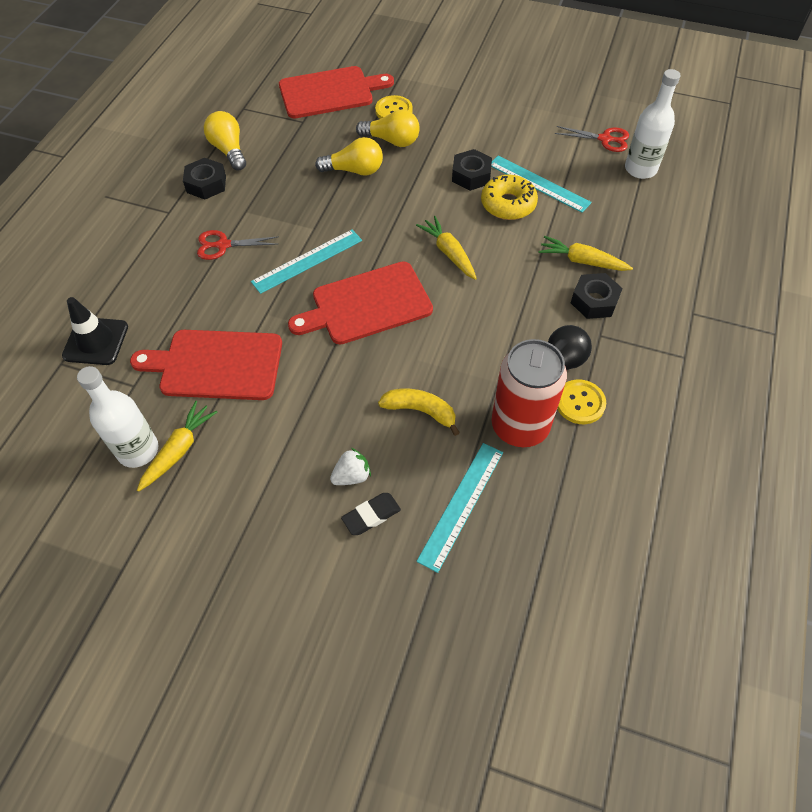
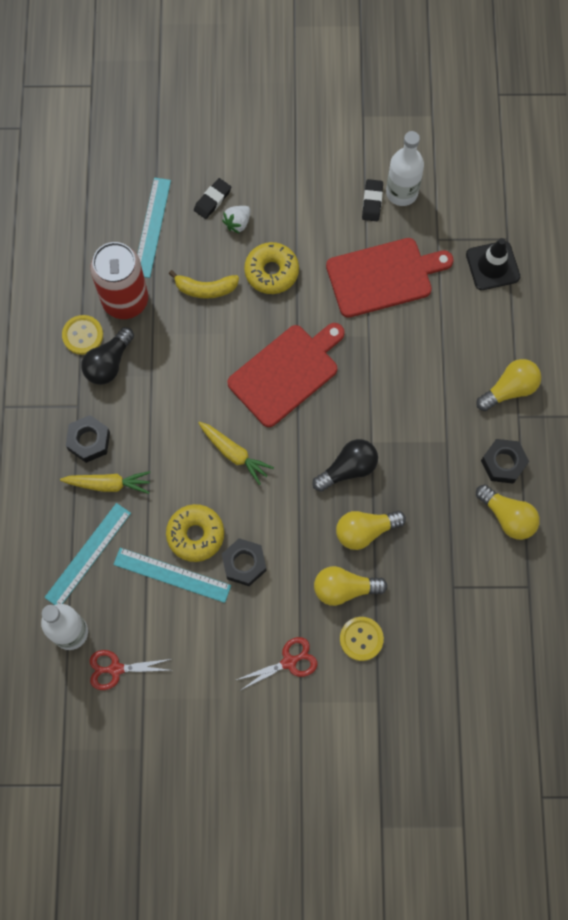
camera: 160 degrees right, 15 degrees up
yellow carrot [137,401,217,492] -> black eraser [362,179,383,221]
red scissors [197,230,279,260] -> red scissors moved to [236,637,318,690]
turquoise ruler [251,230,362,294] -> turquoise ruler moved to [44,503,131,605]
red cutting board [279,66,394,118] -> none
none -> yellow donut [244,242,299,294]
none -> black light bulb [313,439,378,492]
none -> yellow light bulb [476,359,541,411]

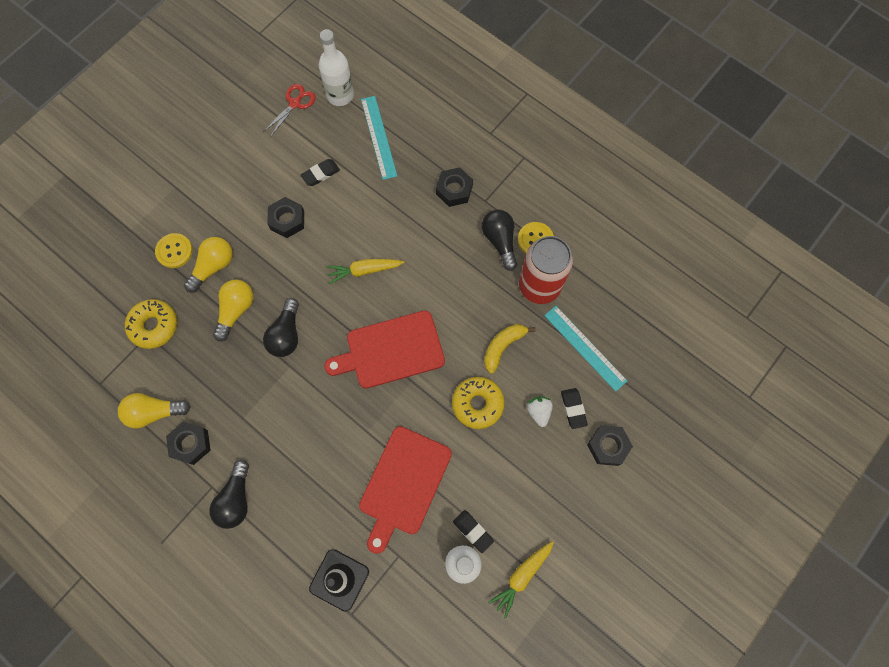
camera: 130 degrees right, 0 degrees up
yellow carrot [60,471,150,494] -> yellow carrot moved to [488,541,554,619]
turquoise ruler [113,548,231,603] -> black eraser [301,159,340,186]
yellow donut [166,504,224,562] -> yellow donut moved to [125,299,177,349]
red cutting board [227,323,345,427] -> red cutting board turned 75 degrees clockwise [324,310,445,389]
red scissors [236,637,318,690] -> none
yellow light bulb [476,359,541,411] -> black light bulb [209,460,249,529]
none -> black nut [587,425,633,466]

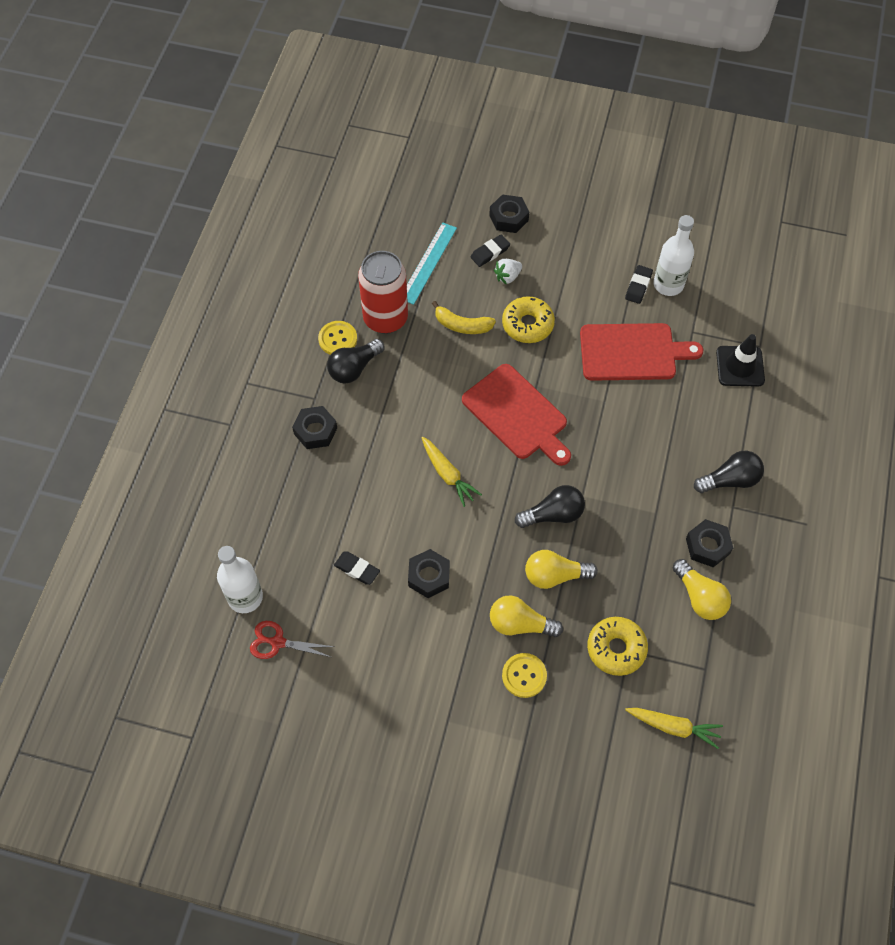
camera: 115 degrees left, 10 degrees down
turquoise ruler [361,96,397,180] -> none
yellow carrot [488,541,554,619] -> yellow carrot moved to [625,708,723,749]

